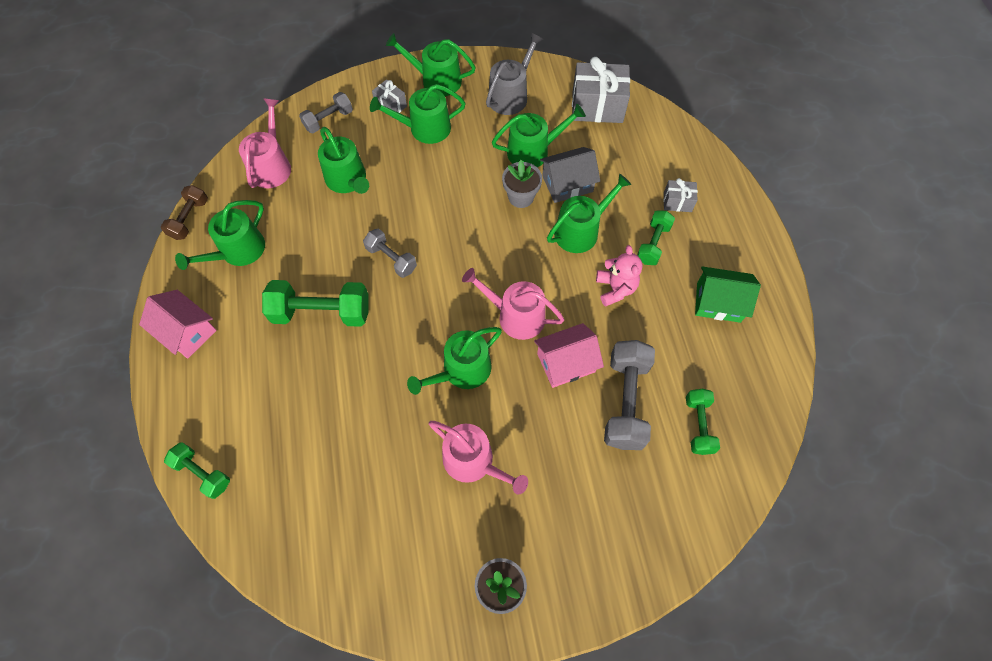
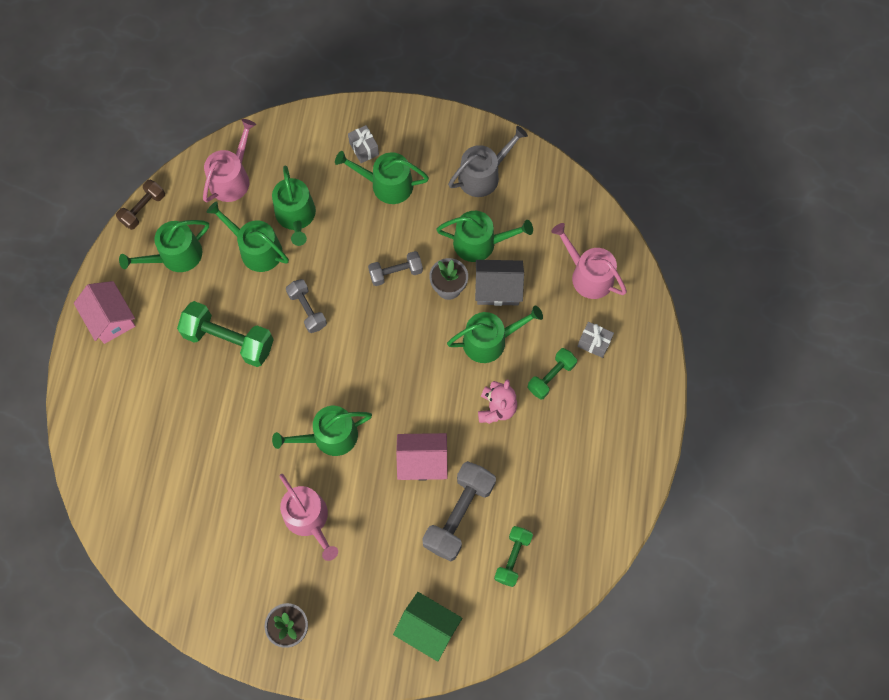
camera: 20 degrees right, 5 degrees up
green dumbbell [164,442,230,499] -> none
grey dumbbell [299,92,353,133] -> grey dumbbell moved to [368,251,423,286]
green watering can [386,33,476,96] -> green watering can moved to [207,201,289,272]
pink watering can [462,268,565,340] -> pink watering can moved to [551,223,627,299]
grey gift [572,57,630,123] -> none
green house [695,266,761,323] -> green house moved to [393,592,462,662]

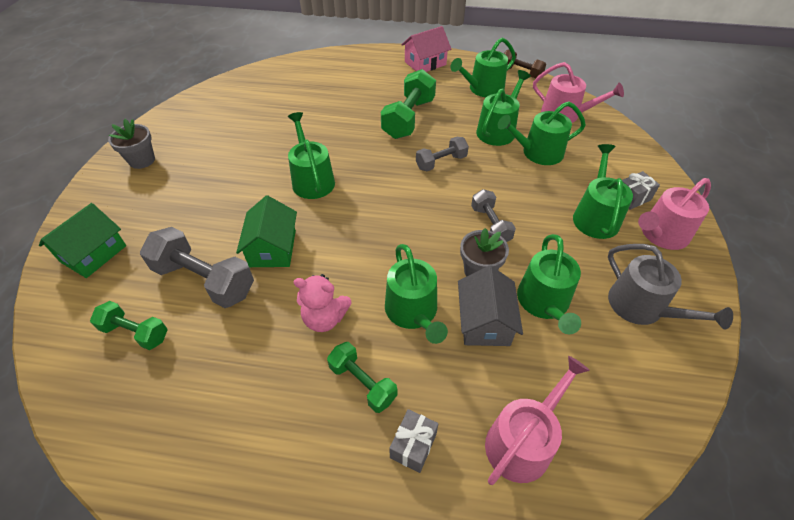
camera: 90 degrees right, 20 degrees down
green watering can [119,220,209,272] -> green watering can turned 90 degrees counterclockwise [450,38,516,97]
pink watering can [280,474,338,561] -> pink watering can moved to [638,178,711,250]
pink house [396,433,448,481] -> green house [236,195,297,267]

